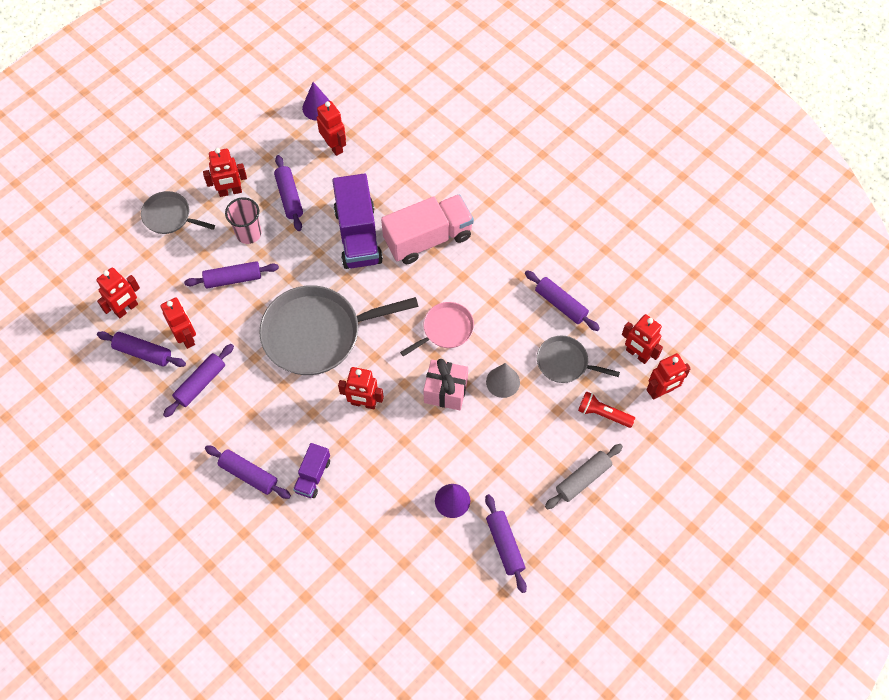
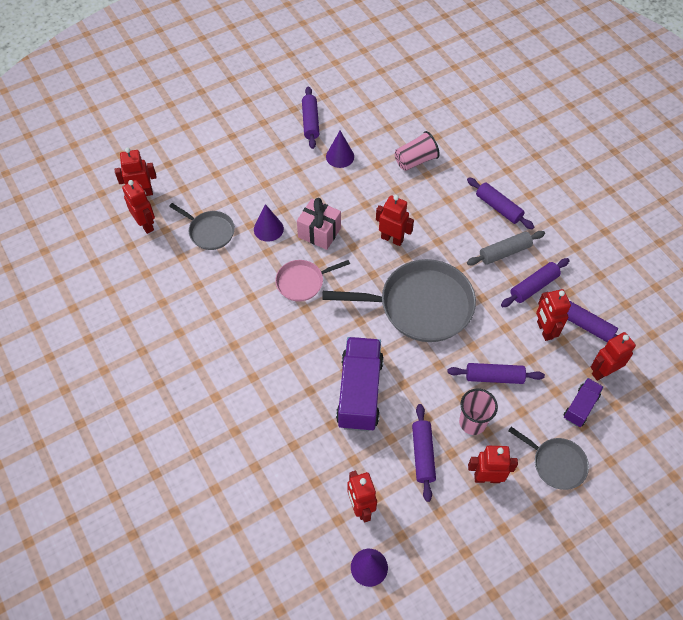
camera: 165 degrees left, 5 degrees down
purple truck [293,443,330,498] -> purple truck moved to [564,378,604,427]
pink truck [381,194,474,264] -> none
grey cone [486,363,520,398] -> purple cone [254,204,284,242]
purple rolling pin [525,270,600,331] -> none
grey rolling pin [545,444,623,509] -> grey rolling pin moved to [467,231,545,266]
red flashlight [578,391,635,428] -> none
none -> pink cup [395,131,440,171]

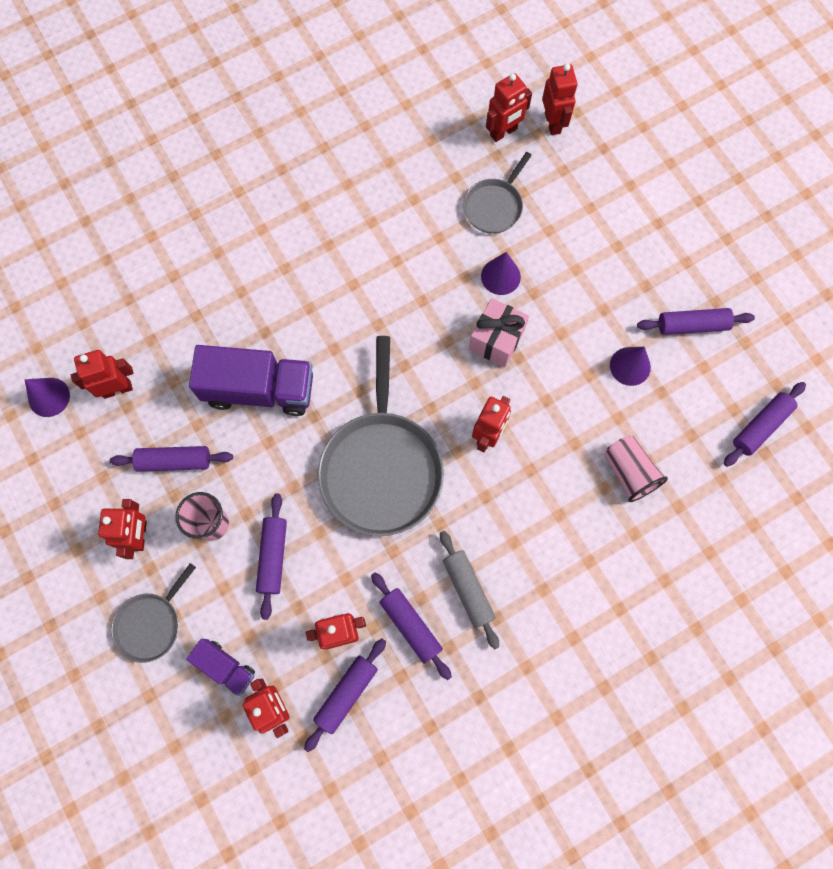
camera: 90 degrees right, 15 degrees up
pink pan [275,260,350,302] -> none
purple rolling pin [467,177,534,229] -> purple rolling pin moved to [724,382,806,467]

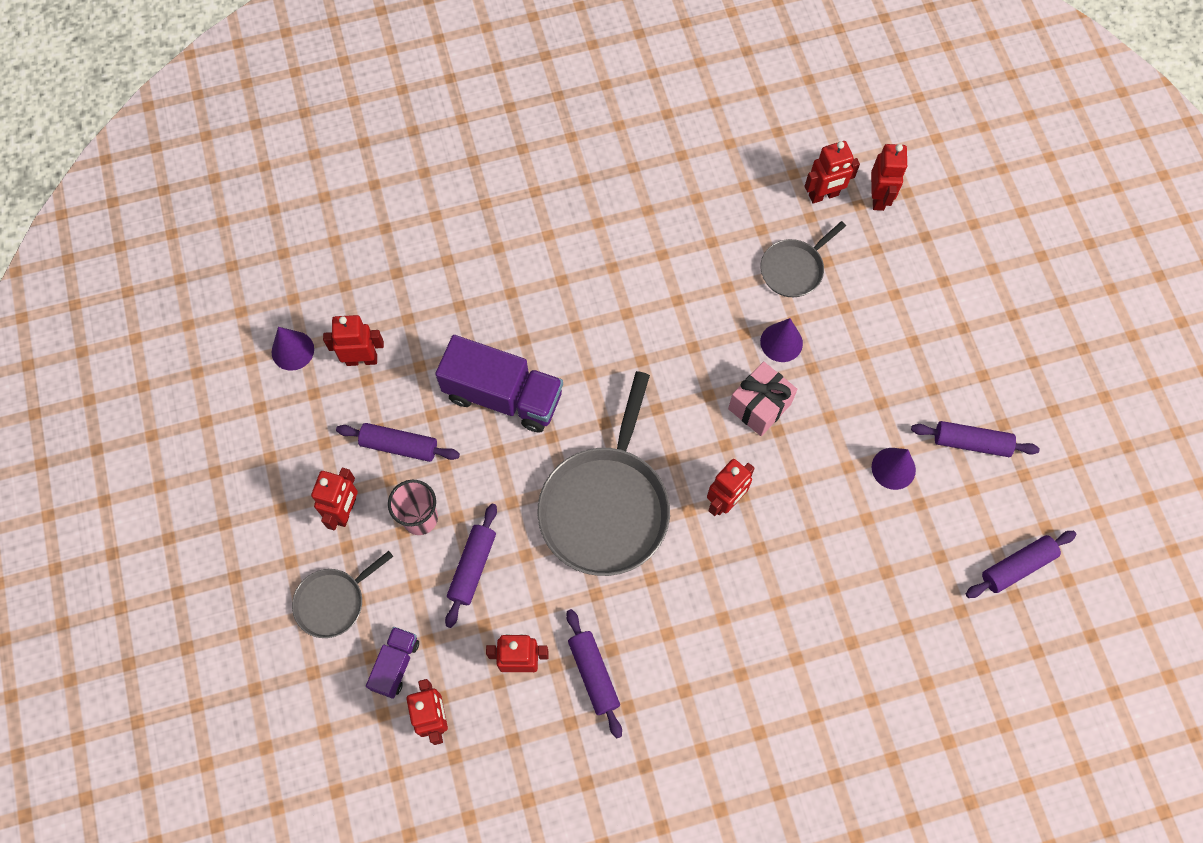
camera: 15 degrees right, 5 degrees down
purple truck [186,639,255,696] -> purple truck turned 120 degrees counterclockwise [366,627,419,699]
purple rolling pin [304,639,386,752] -> none
grey rolling pin [440,531,499,649] -> none
pink cup [604,436,668,502] -> none

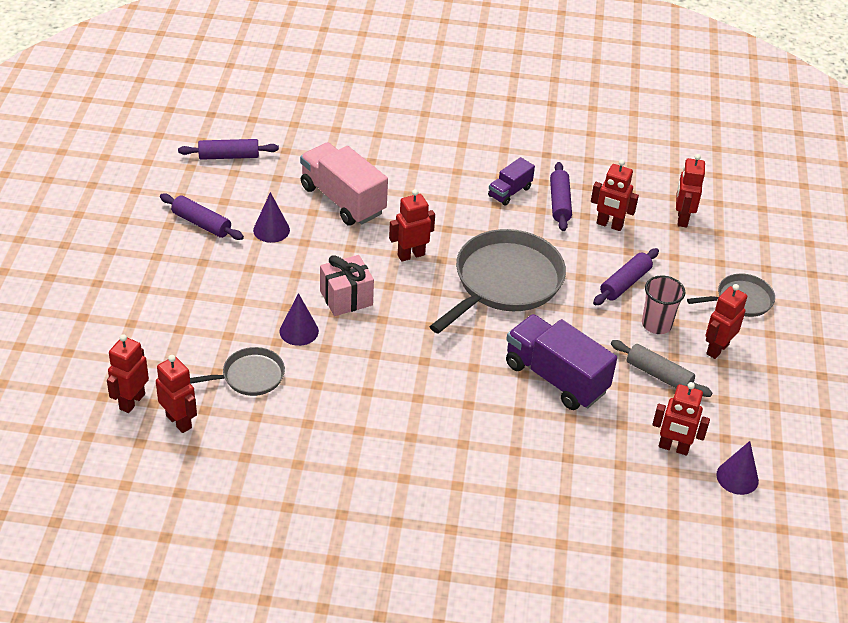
camera: 160 degrees left, 25 degrees down
purple rolling pin [336,423,460,462] -> grey rolling pin [611,340,712,397]
purple truck [366,627,419,699] -> purple truck moved to [488,157,535,206]
red robot [804,141,860,204] -> red robot turned 45 degrees clockwise [156,355,197,433]
none -> pink truck [300,142,388,226]

